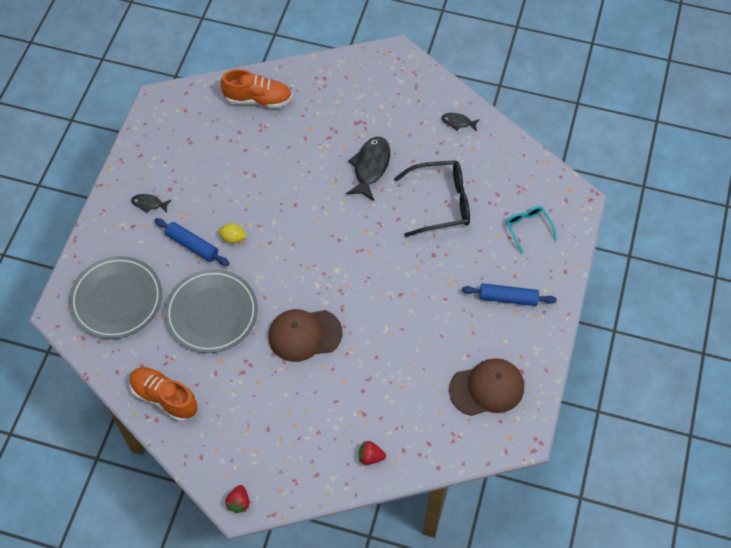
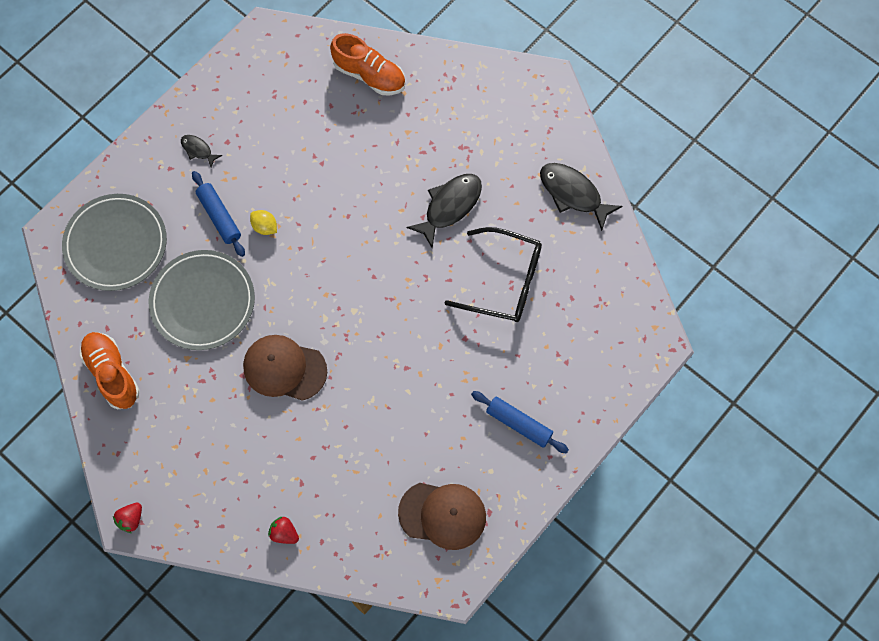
camera: 25 degrees right, 10 degrees up
black fish [441,113,480,131] -> black fish [540,163,623,231], size x1.93
turquoise glasses [506,206,557,253] -> none

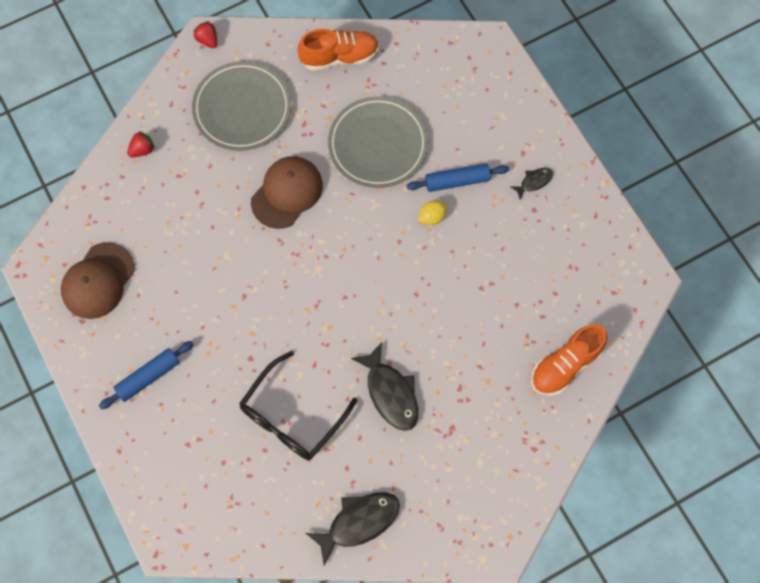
camera: 110 degrees right, 0 degrees up
grey plate [62,194,167,291] -> grey plate moved to [192,61,291,151]

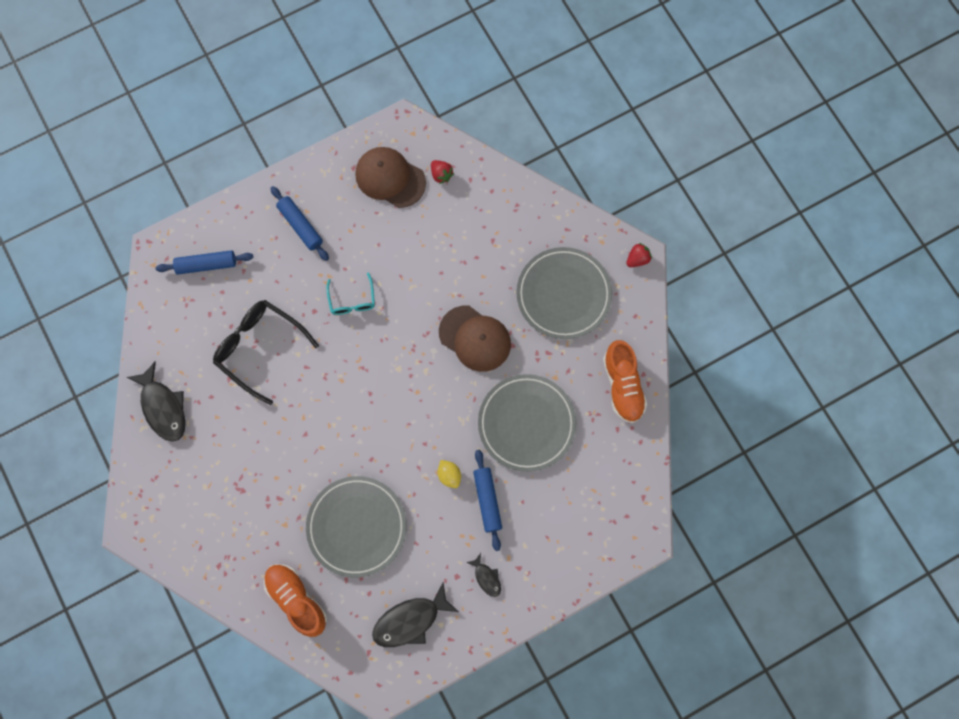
camera: 90 degrees right, 5 degrees up
red strawberry [127,131,155,157] -> red strawberry moved to [431,160,454,184]
black fish [351,342,418,431] -> black fish moved to [372,583,459,647]
none -> blue rolling pin [156,250,253,275]
none -> grey plate [306,476,407,578]
none -> turquoise glasses [326,272,375,315]

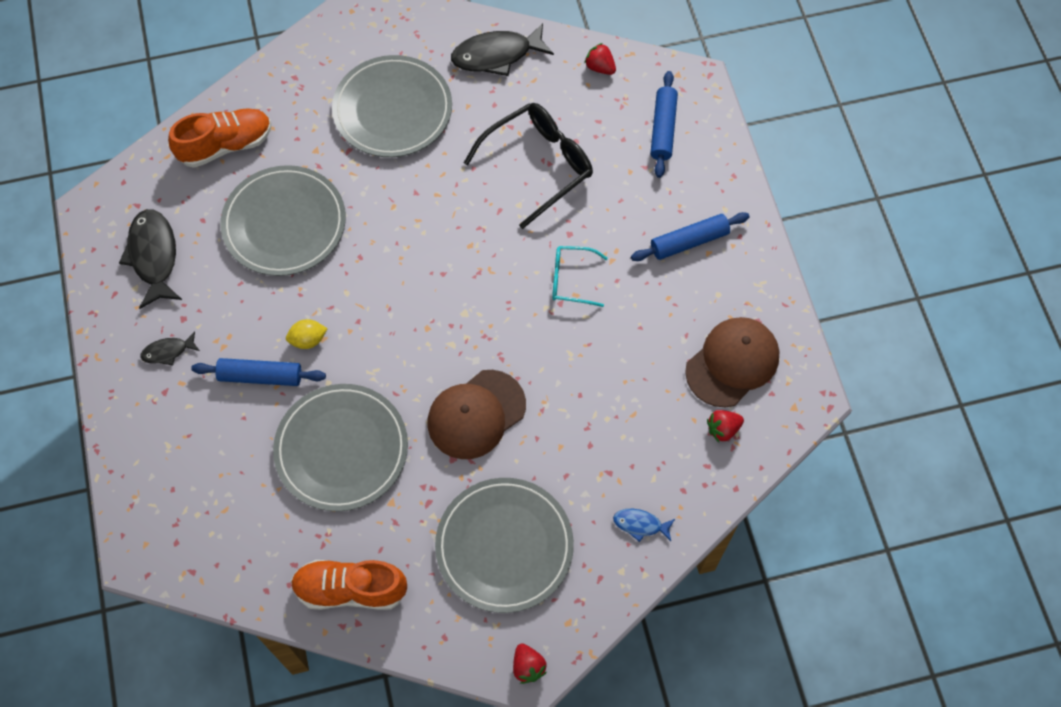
camera: 105 degrees right, 10 degrees down
none -> grey plate [332,55,452,157]
none -> red strawberry [584,43,616,75]
none -> blue fish [613,509,675,542]

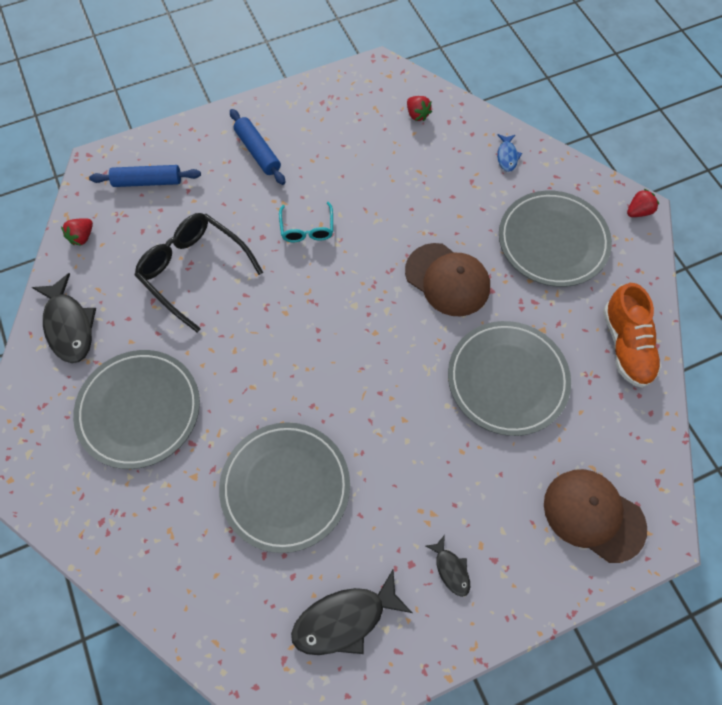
camera: 100 degrees left, 0 degrees up
orange shoe [168,109,271,168] -> none
blue rolling pin [191,358,326,386] -> none
yellow lemon [286,319,328,349] -> none
brown cap [685,317,780,407] -> brown cap moved to [544,469,647,563]

